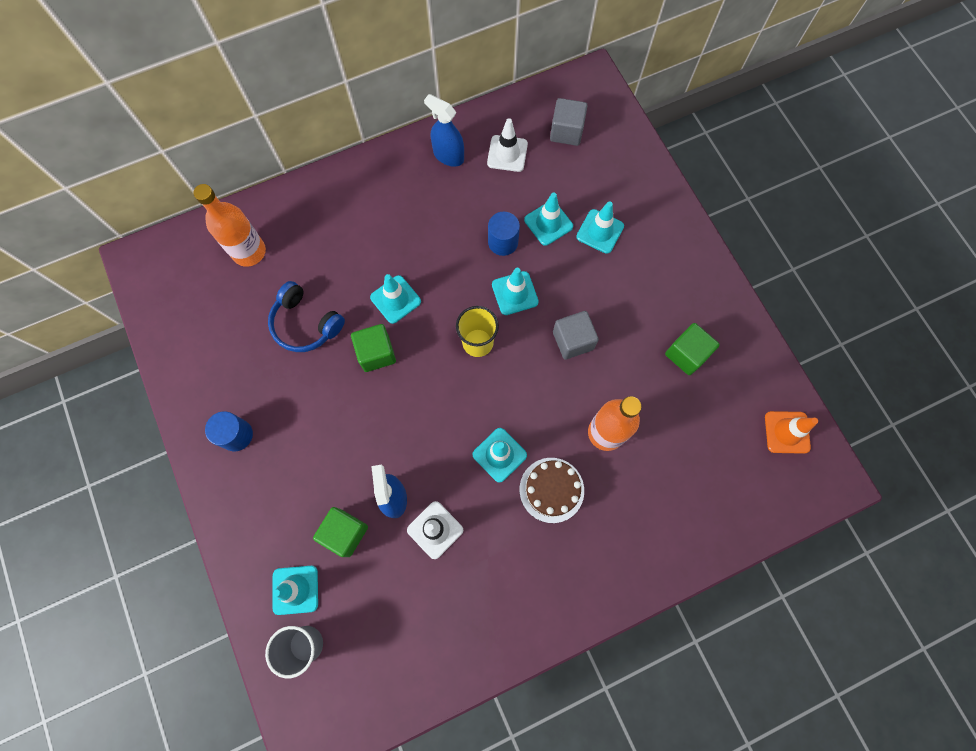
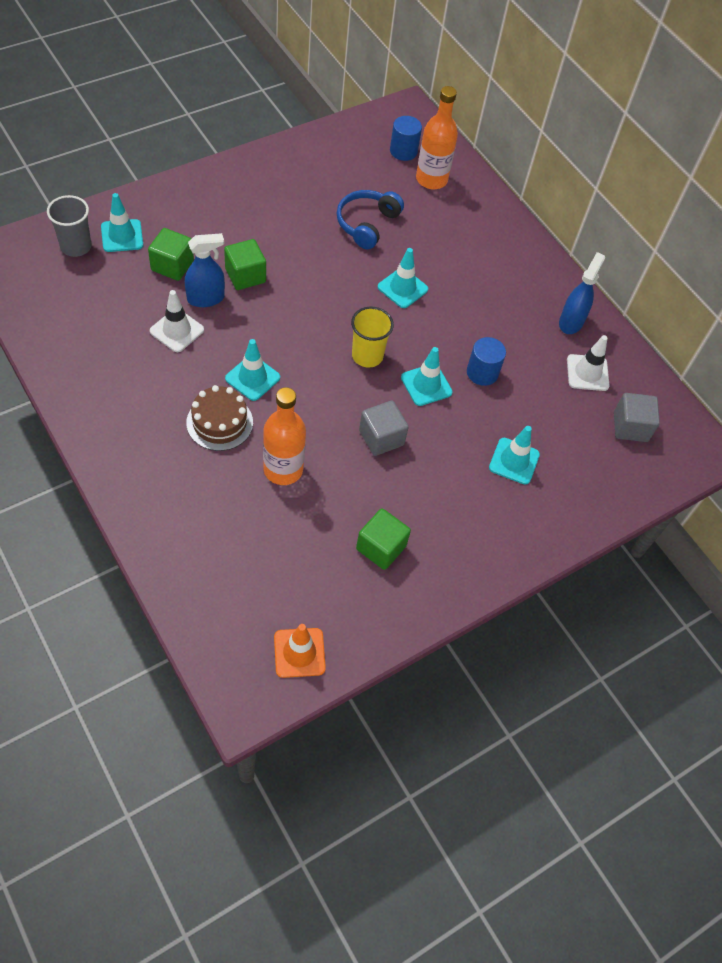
camera: 75 degrees right, 15 degrees down
blue cylinder [205,411,253,451] -> blue cylinder moved to [390,116,422,161]
green cube [351,324,396,372] -> green cube moved to [224,239,266,290]
turquoise traffic cone [524,193,573,246] -> none

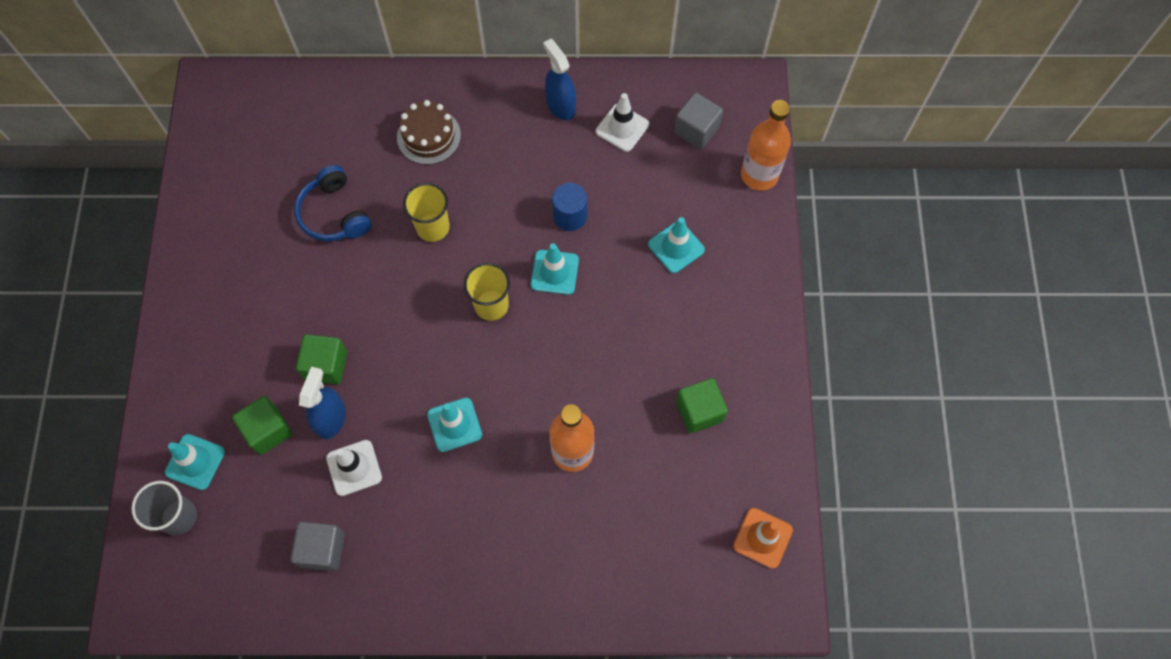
camera: 50 degrees left, 10 degrees up
brown cake [186,385,253,451] -> brown cake moved to [397,100,461,165]
grey cube [359,401,409,456] -> grey cube moved to [290,522,345,571]
turquoise traffic cone [378,248,428,308] -> yellow cup [403,183,450,242]
blue cylinder [390,116,422,161] -> none
orange bottle [416,86,458,189] -> orange bottle moved to [741,100,791,191]

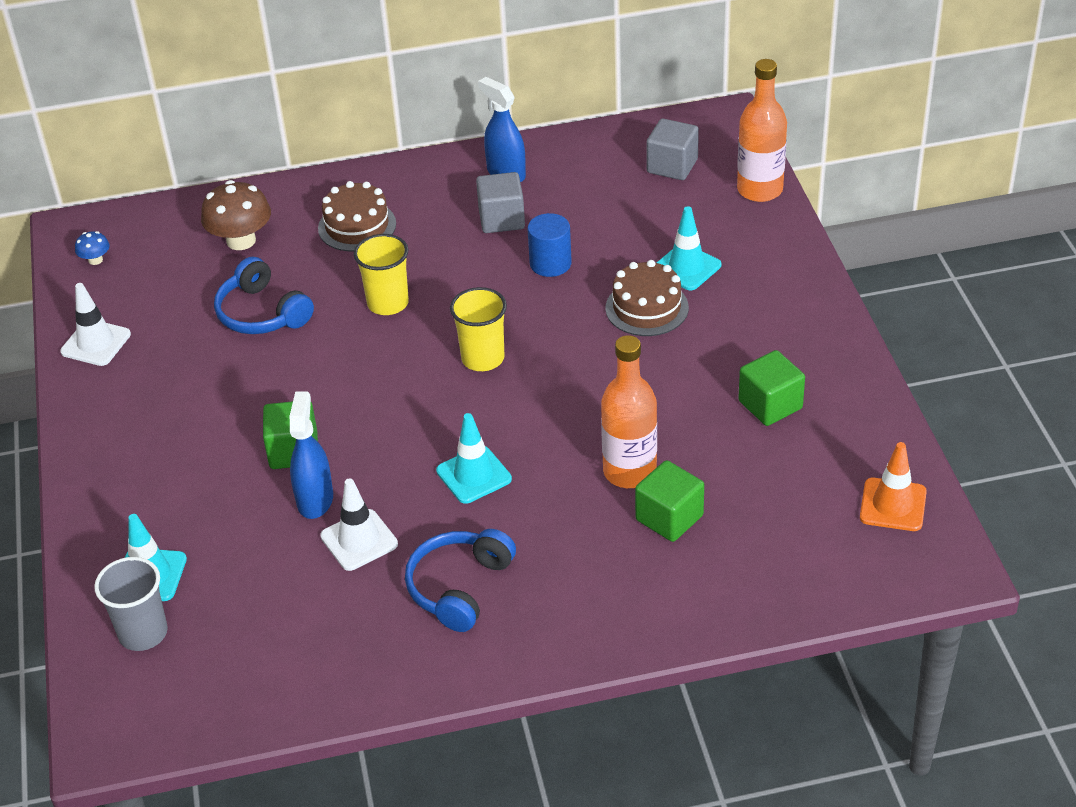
camera: 10 degrees left, 25 degrees down
green cube [232,396,292,455] -> green cube moved to [635,460,704,542]
grey cube [290,522,345,571] -> grey cube moved to [476,172,525,233]
turquoise traffic cone [531,243,579,295] -> none
white traffic cone [596,93,649,152] -> white traffic cone moved to [60,283,131,366]
none -> blue mushroom [75,231,110,265]
none -> brown mushroom [201,180,271,250]
none -> blue headphones [405,529,516,632]
none -> brown cake [605,260,689,336]

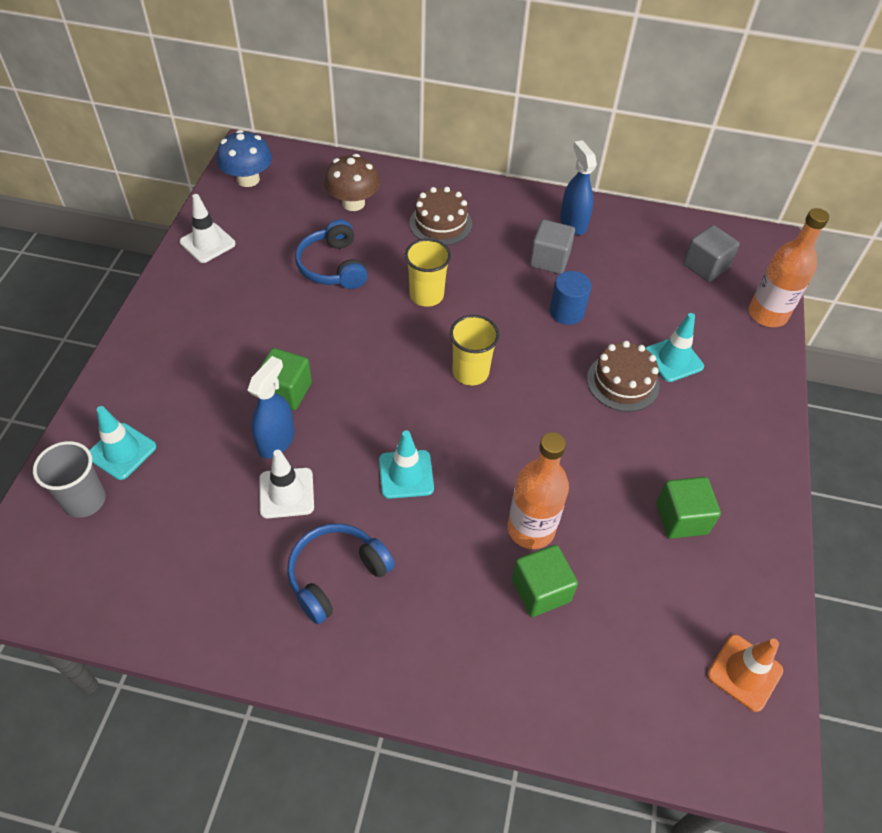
camera: 20 degrees right, 10 degrees up
blue mushroom [75,231,110,265] -> blue mushroom [217,130,272,187], size x2.04

